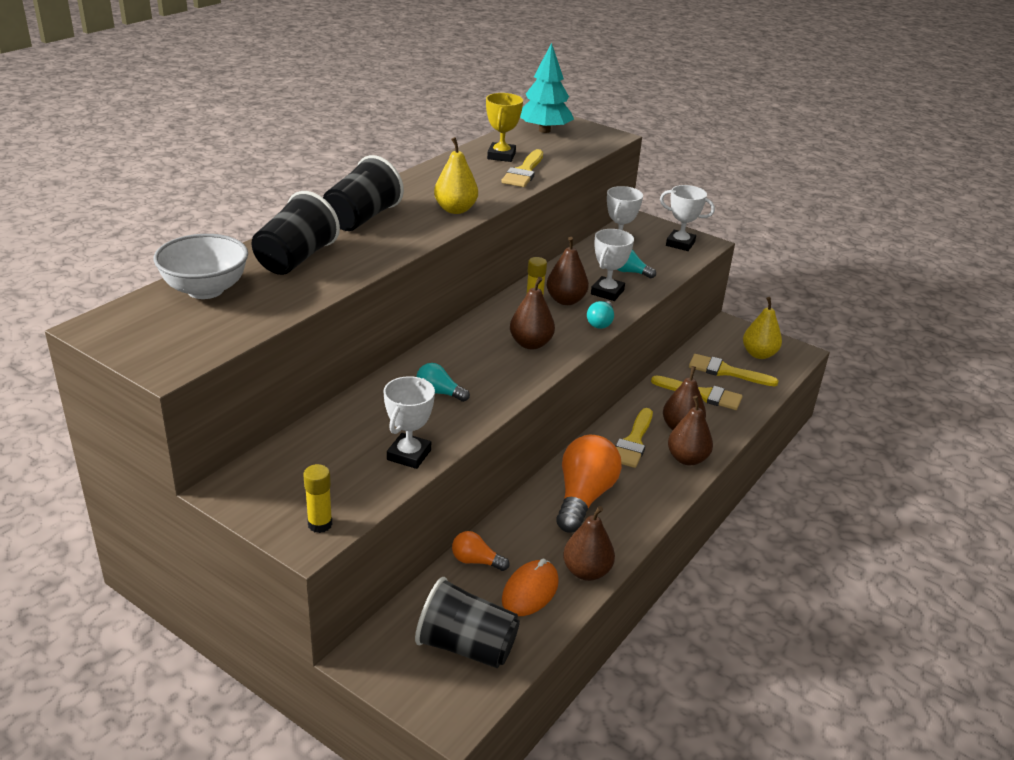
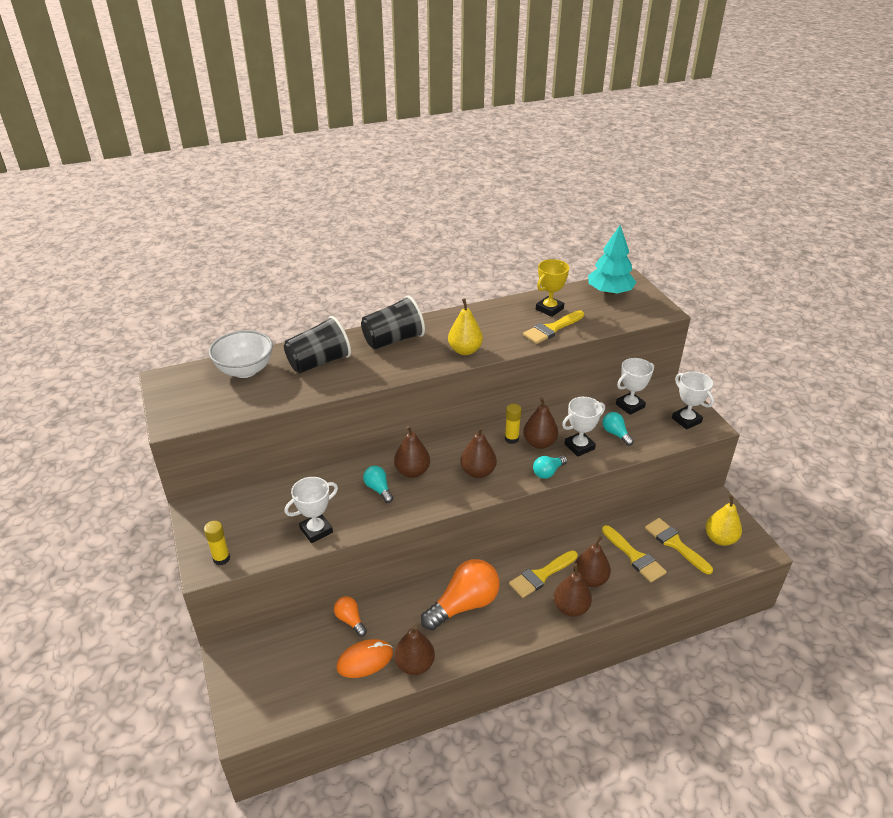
camera: 35 degrees right, 5 degrees up
black cup [415,577,520,668] -> none
none -> brown pear [394,425,430,478]

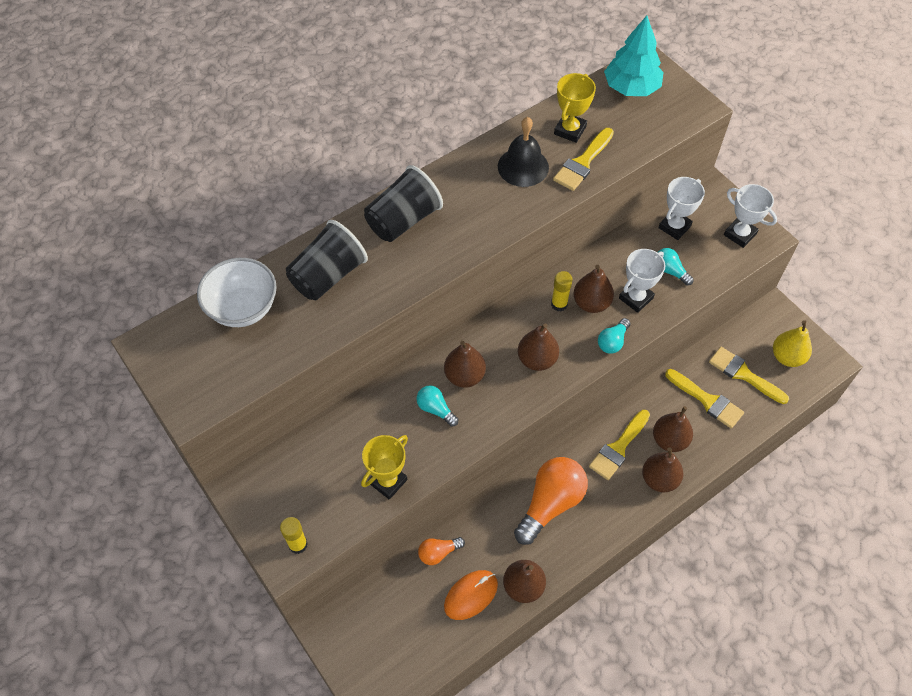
camera: 15 degrees left, 20 degrees up
white trophy [285,477,338,543] -> yellow trophy [361,435,408,500]
orange light bulb [334,596,367,637] -> orange light bulb turned 60 degrees counterclockwise [418,537,465,565]
yellow pear [448,298,483,355] -> none
none -> black bell [498,117,549,187]

